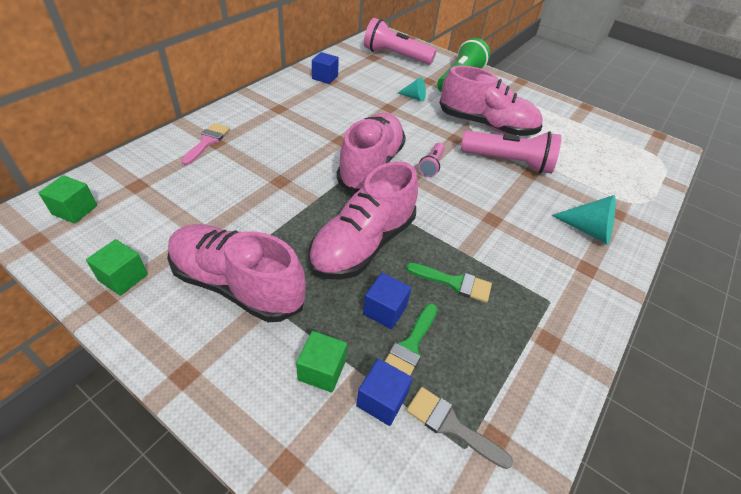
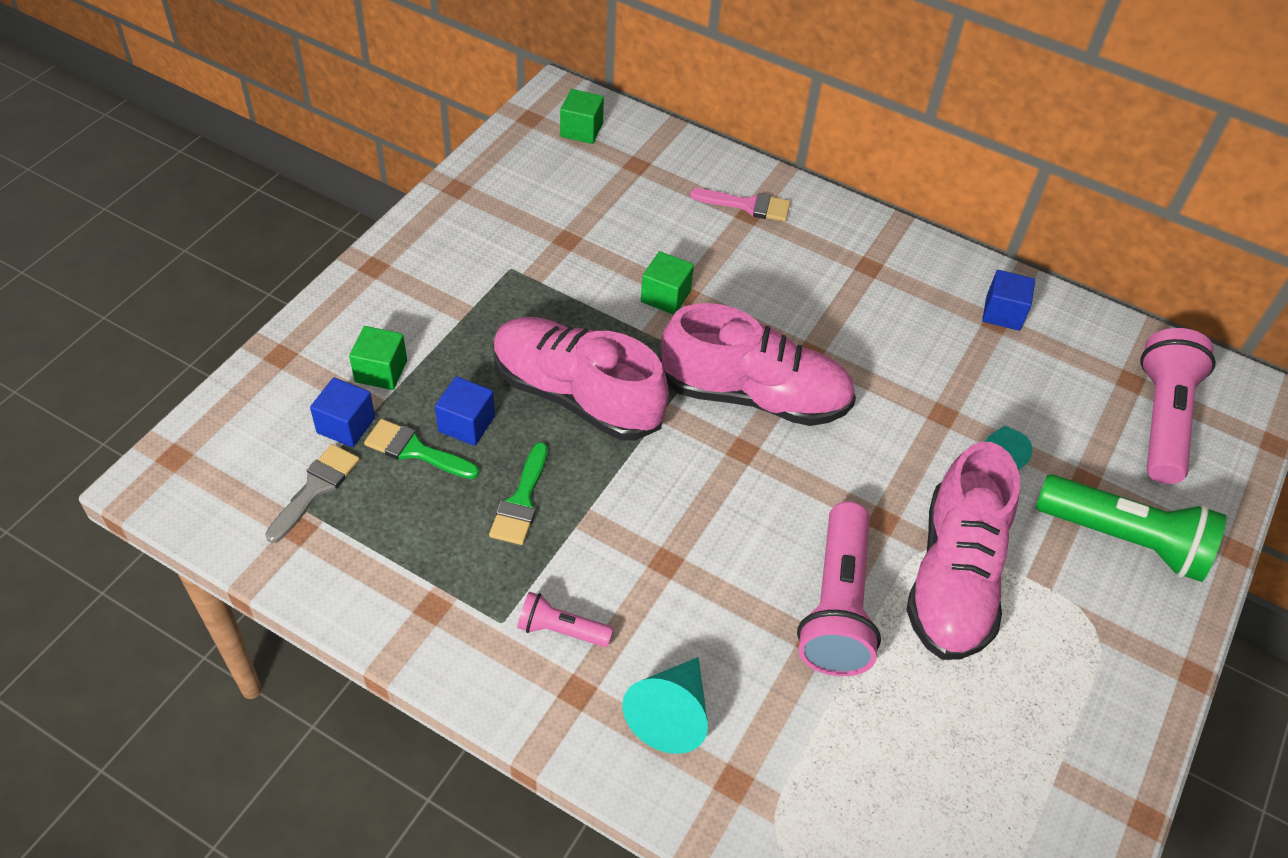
camera: 85 degrees right, 5 degrees up
green cube [86,239,148,296] -> green cube moved to [641,251,694,315]
pink shoe [167,224,306,322] -> none
pink flashlight [418,143,445,177] -> pink flashlight moved to [517,592,613,647]

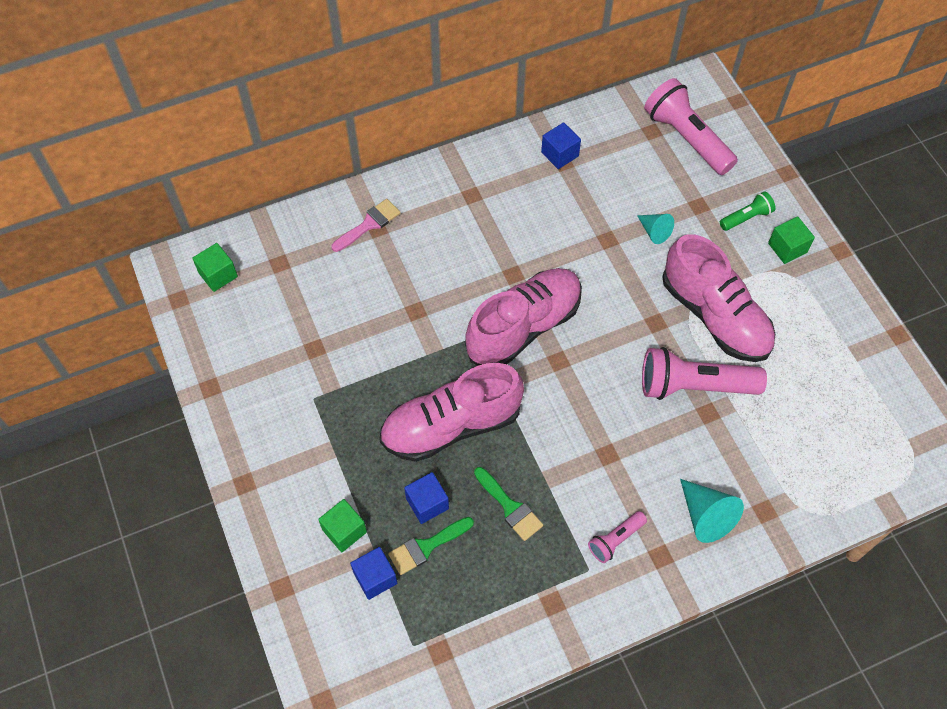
camera: 50 degrees left, 10 degrees up
grey brush [265,444,360,543] -> none
green cube [641,251,694,315] -> green cube moved to [768,217,815,264]
pink flashlight [797,502,881,676] -> pink flashlight turned 135 degrees clockwise [642,347,767,400]
green flashlight [1036,474,1226,582] -> green flashlight [720,191,776,231], size x0.50

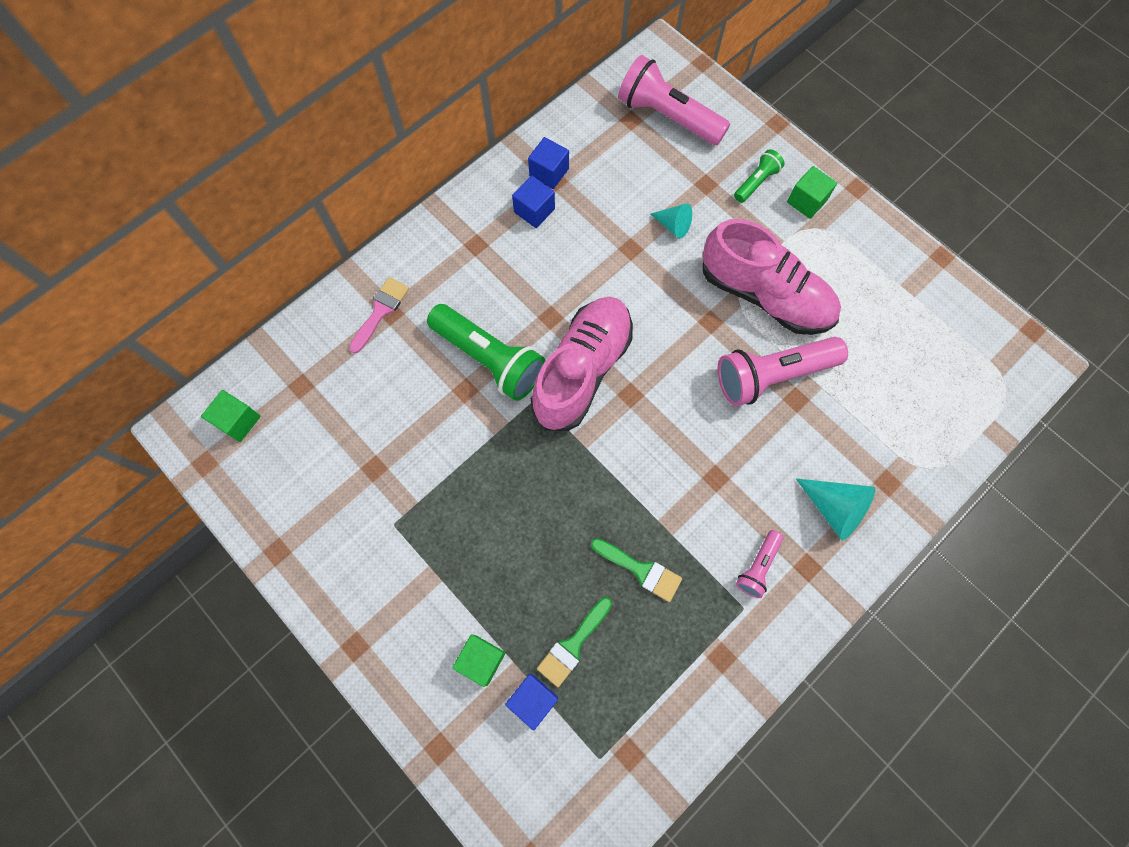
camera: 20 degrees left, 10 degrees up
pink shoe [380,363,524,462] -> none
blue cube [404,472,449,524] -> blue cube moved to [512,175,555,228]
none -> green flashlight [427,304,545,401]

